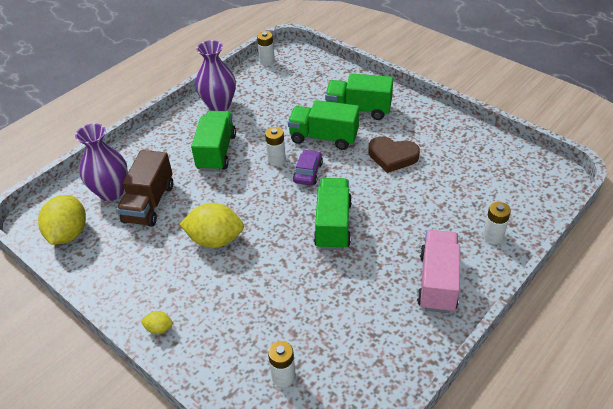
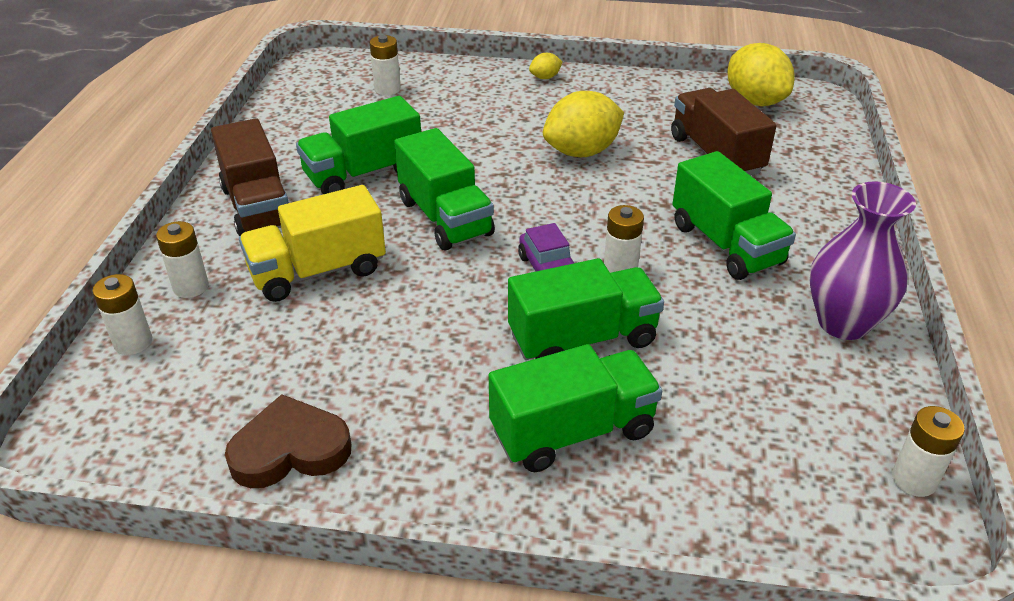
camera: 145 degrees right, 5 degrees down
purple vase [75,123,128,201] -> none
brown heart [368,136,420,173] -> brown heart moved to [225,394,351,488]
pink truck [417,230,460,313] -> brown truck [211,118,289,236]
none -> white battery [92,274,152,355]
none -> yellow truck [239,185,386,302]
none -> green truck [296,96,421,194]

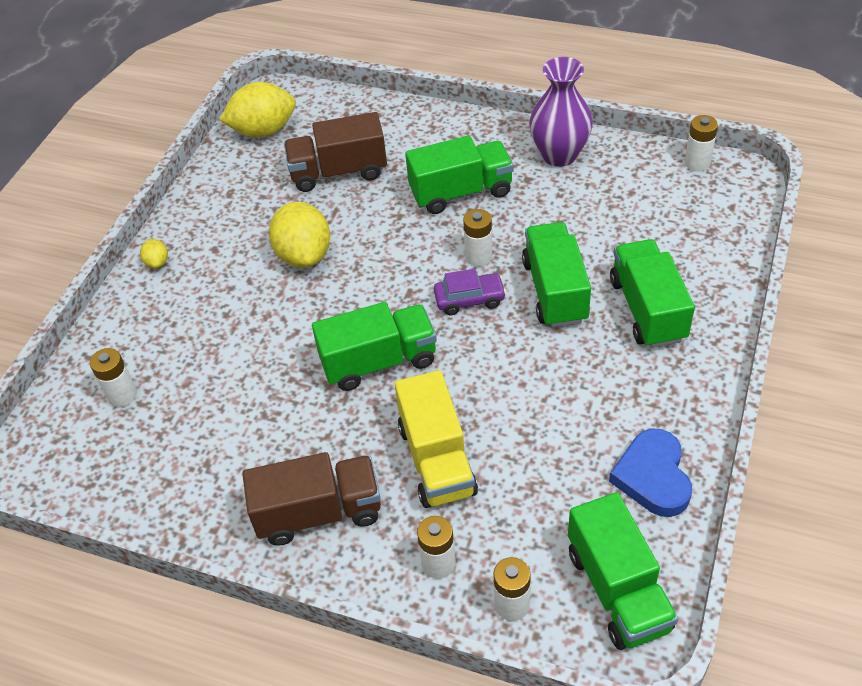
camera: 75 degrees left, 10 degrees up
brown heart [225,394,351,488] -> blue heart [609,428,692,517]
green truck [296,96,421,194] -> green truck moved to [568,492,678,650]

